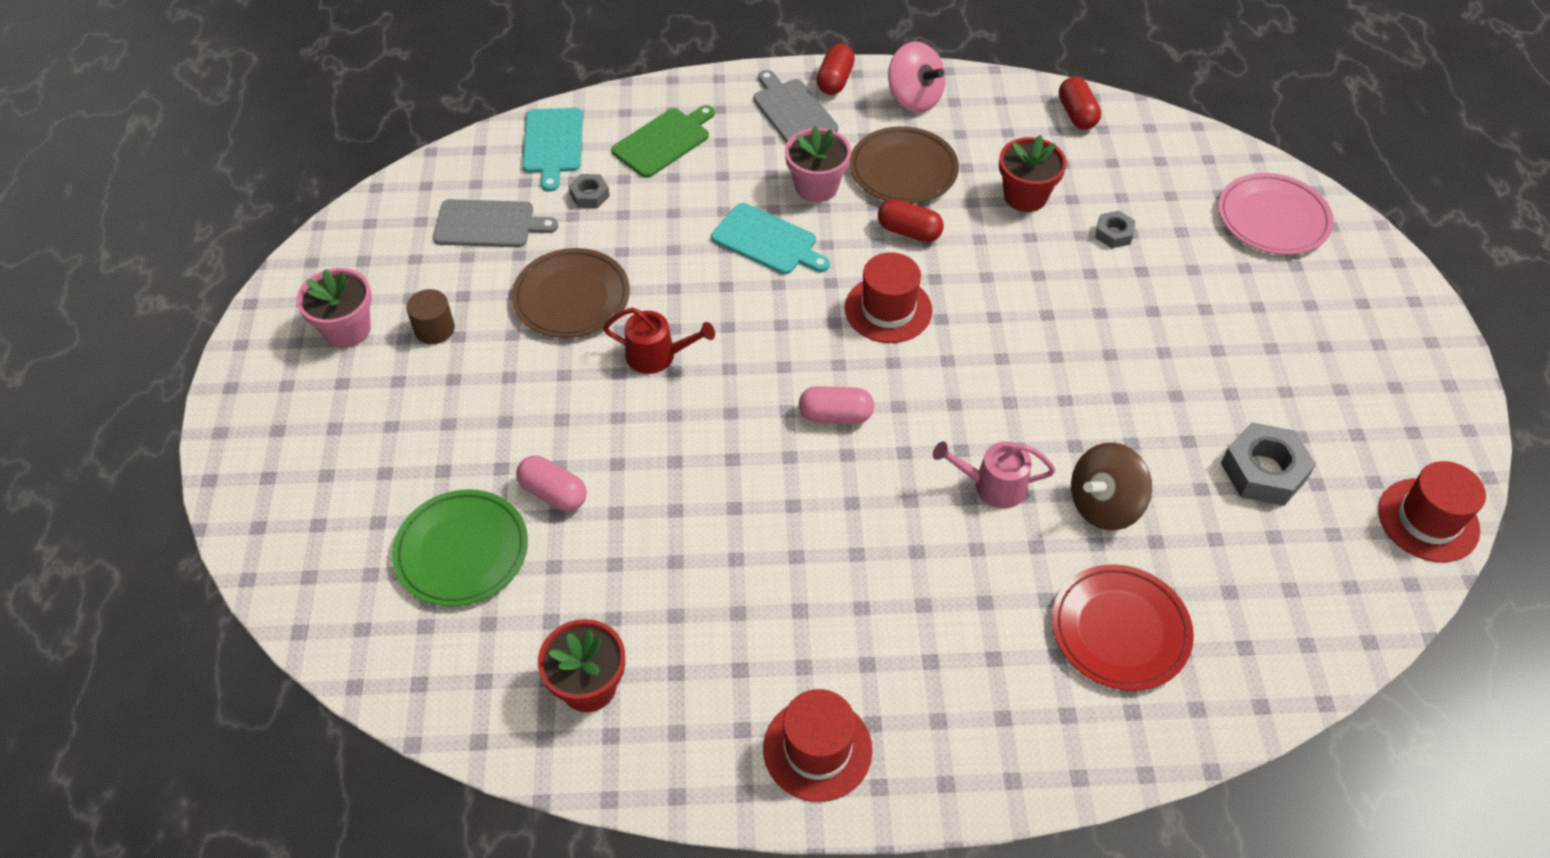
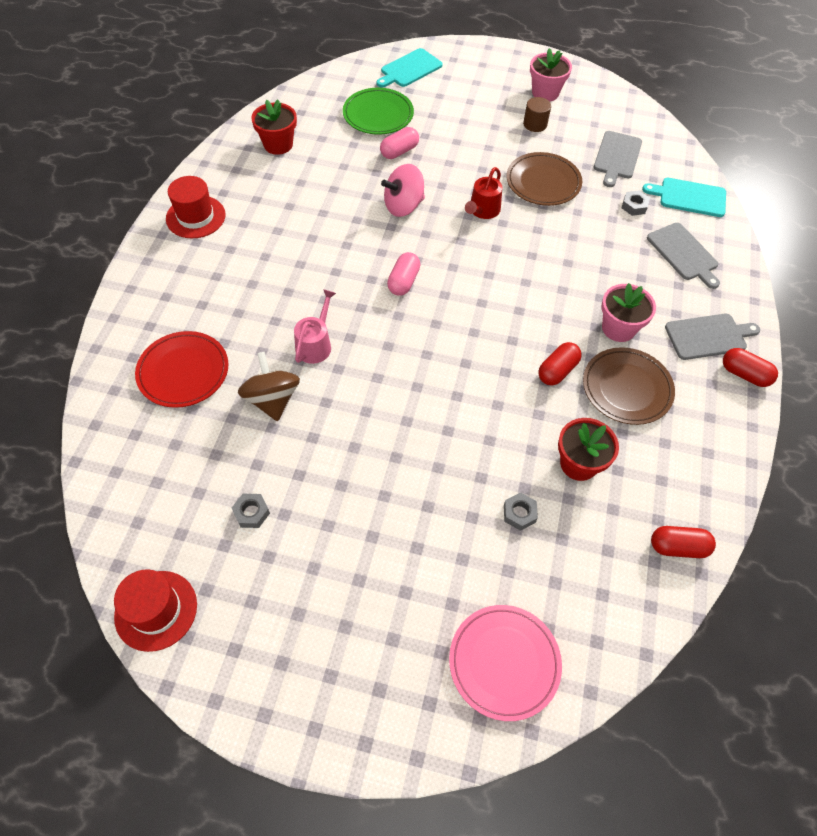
camera: 105 degrees right, 5 degrees up
green cutting board [611,105,715,178] -> grey cutting board [647,223,720,289]
turquoise cutting board [711,203,830,274] -> turquoise cutting board moved to [376,48,443,88]
red hat [845,252,932,343] -> none
pink spinning top [888,41,946,113] -> pink spinning top moved to [381,164,425,217]
grey nut [1221,422,1316,506] -> grey nut [232,494,270,528], size x0.54

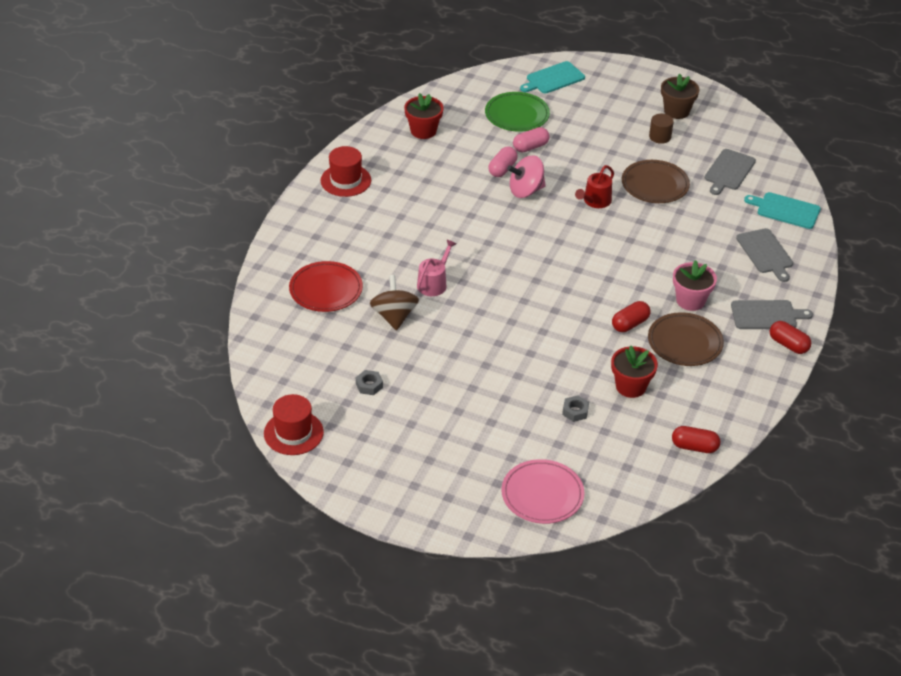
camera: 10 degrees right, 15 degrees down
pink capsule [387,252,420,296] -> pink capsule moved to [488,146,517,177]
pink flower pot [530,48,572,102] -> brown flower pot [661,74,700,119]
grey nut [622,190,650,216] -> none

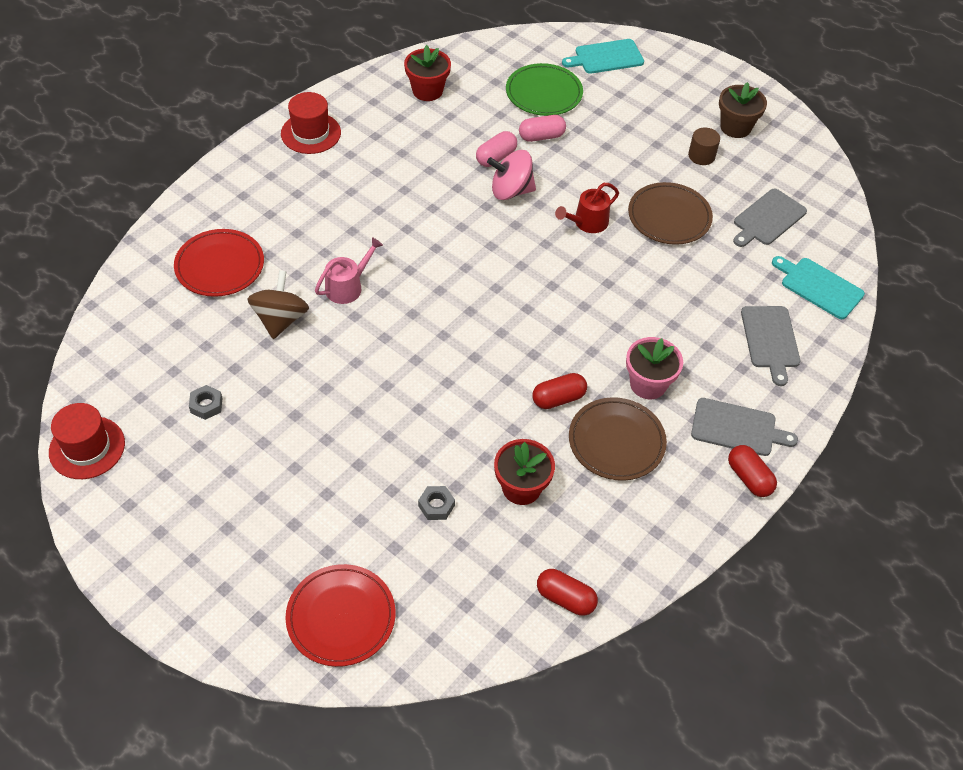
camera: 15 degrees right, 10 degrees up
pink plate [501,459,585,524] -> red plate [286,564,395,667]

